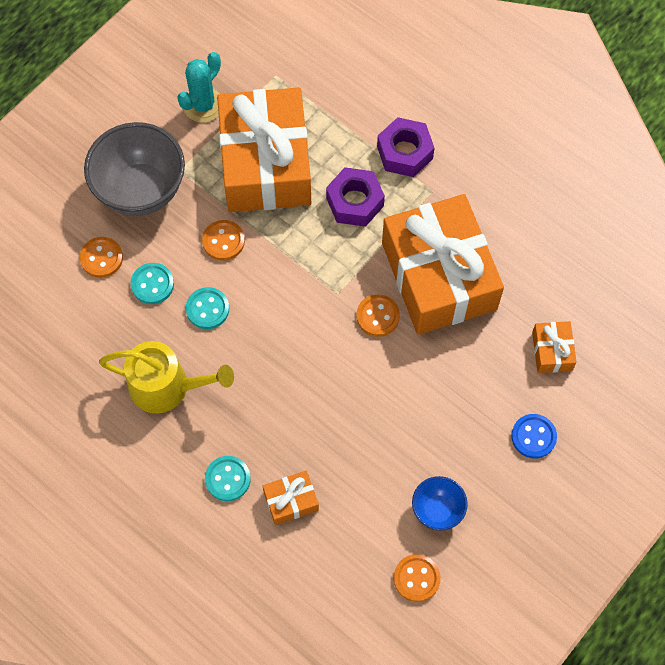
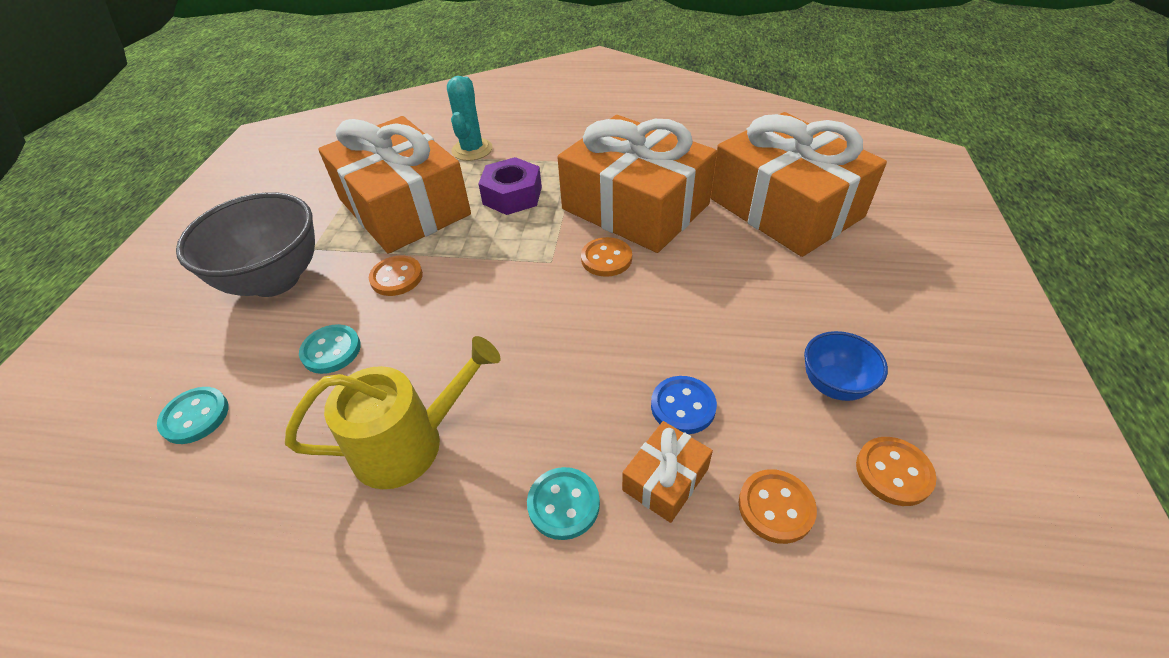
camera: 30 degrees left, 20 degrees down
orange button [80,237,123,278] -> orange button moved to [738,469,817,544]
turquoise cactus [177,52,221,123] -> turquoise cactus moved to [447,76,493,161]
turquoise button [186,287,229,329] -> turquoise button moved to [157,387,229,444]
purple nut [377,117,434,177] -> none
blue button [511,414,557,459] -> blue button moved to [651,376,717,434]
orange gift [532,321,577,373] -> orange gift [710,112,887,257], size x2.46

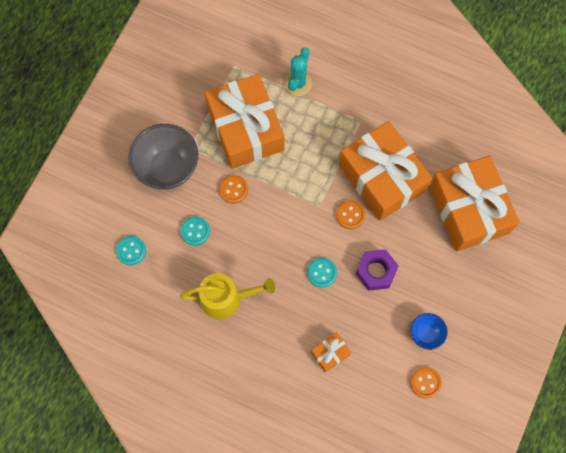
camera: 15 degrees right, 25 degrees up
purple nut [478,157,542,215] -> purple nut moved to [356,249,399,291]
turquoise button [527,467,600,540] -> turquoise button moved to [307,258,337,288]
blue button [651,376,717,434] -> none
orange button [738,469,817,544] -> none

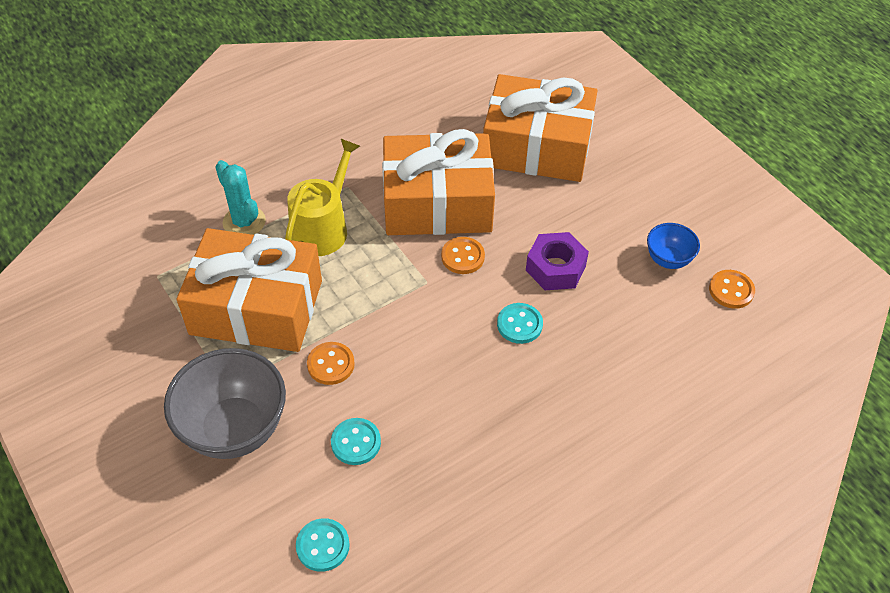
camera: 60 degrees left, 20 degrees down
yellow watering can [180,273,275,319] -> yellow watering can moved to [285,139,360,256]
orange gift [311,332,351,372] -> none

